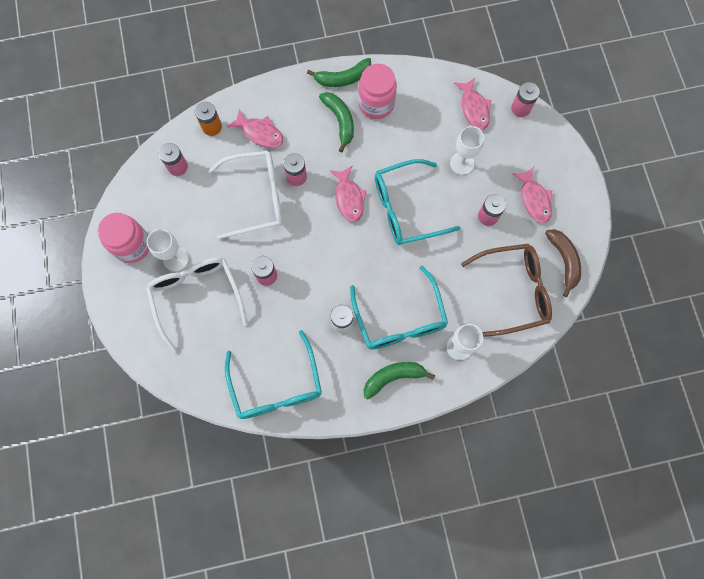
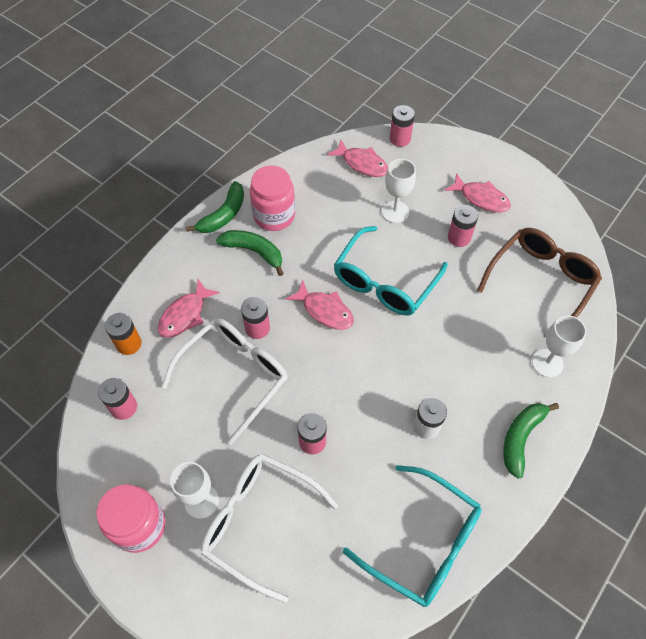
camera: 40 degrees left, 15 degrees down
pink fish [227,109,283,148] -> pink fish turned 135 degrees clockwise [158,279,220,338]
turquoise glasses [350,266,448,349] -> none
brown banana [545,229,581,297] -> none

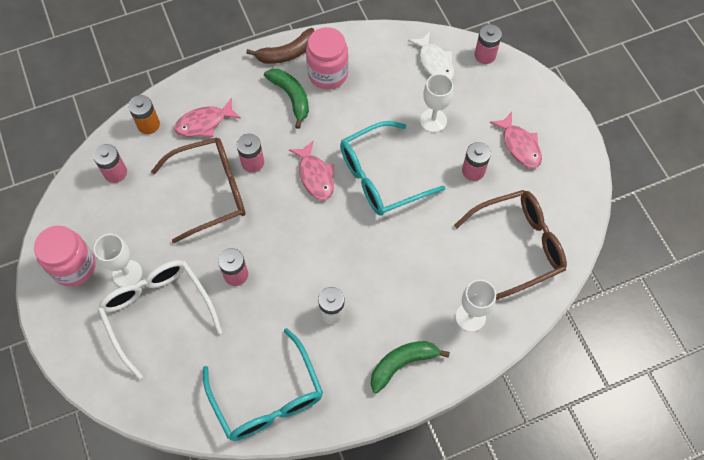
camera: 30 degrees right, 5 degrees up
white glasses [162,318,288,445] -> brown glasses [151,137,246,243]
green banana [186,181,244,233] -> brown banana [246,28,314,64]
pink fish [327,140,388,177] -> white fish [408,31,454,80]

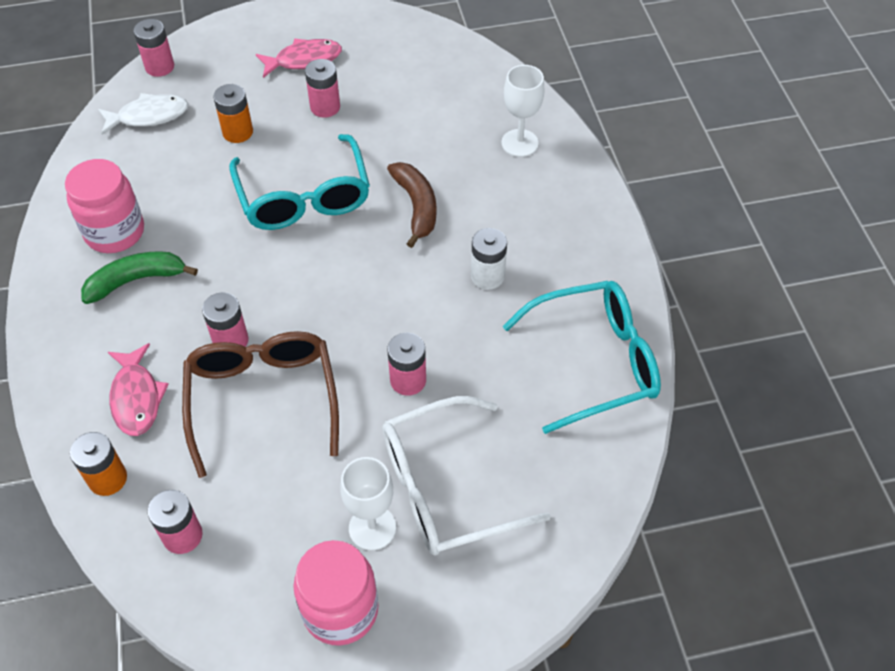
camera: 80 degrees left, 10 degrees down
brown banana [246,28,314,64] -> brown banana moved to [387,162,437,248]
pink fish [289,141,334,200] -> none
green banana [370,341,450,393] -> none
white goblet [420,74,453,132] -> orange battery [213,84,253,143]
brown glasses [454,190,567,300] -> none

